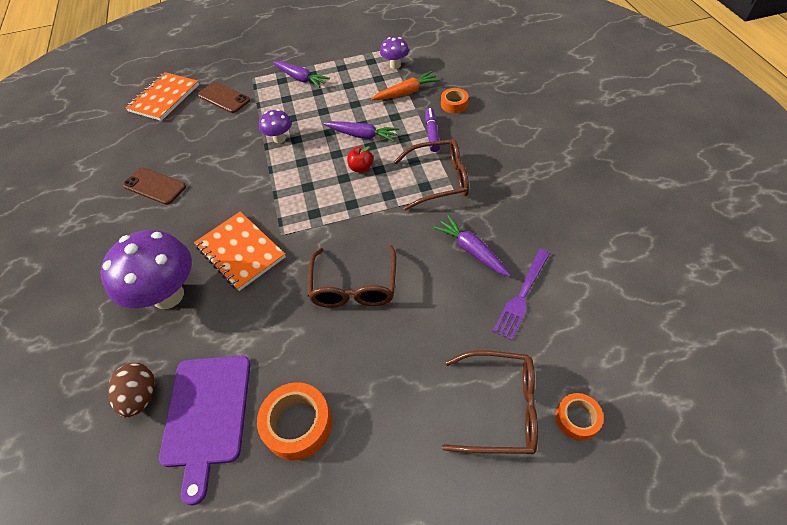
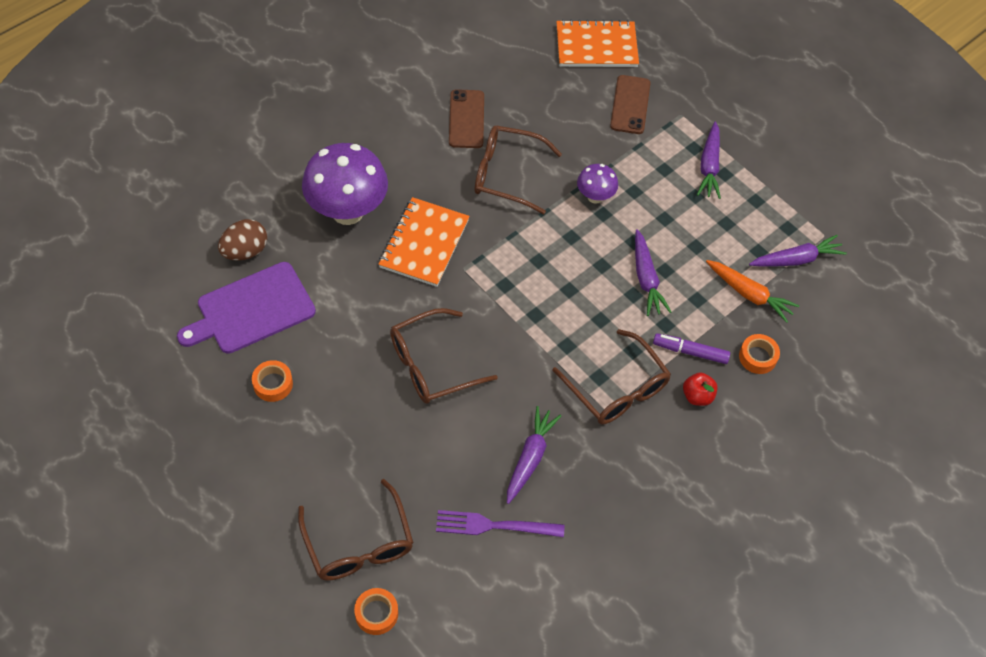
camera: 55 degrees right, 5 degrees up
orange tape [257,382,332,461] -> orange tape [252,360,293,402], size x0.60
red apple [347,146,373,173] -> red apple moved to [683,372,718,406]
purple mushroom [380,37,409,69] -> purple carrot [749,235,847,267]
purple marker [425,108,440,152] -> purple marker turned 135 degrees counterclockwise [653,333,730,364]
none -> brown glasses [474,125,562,214]

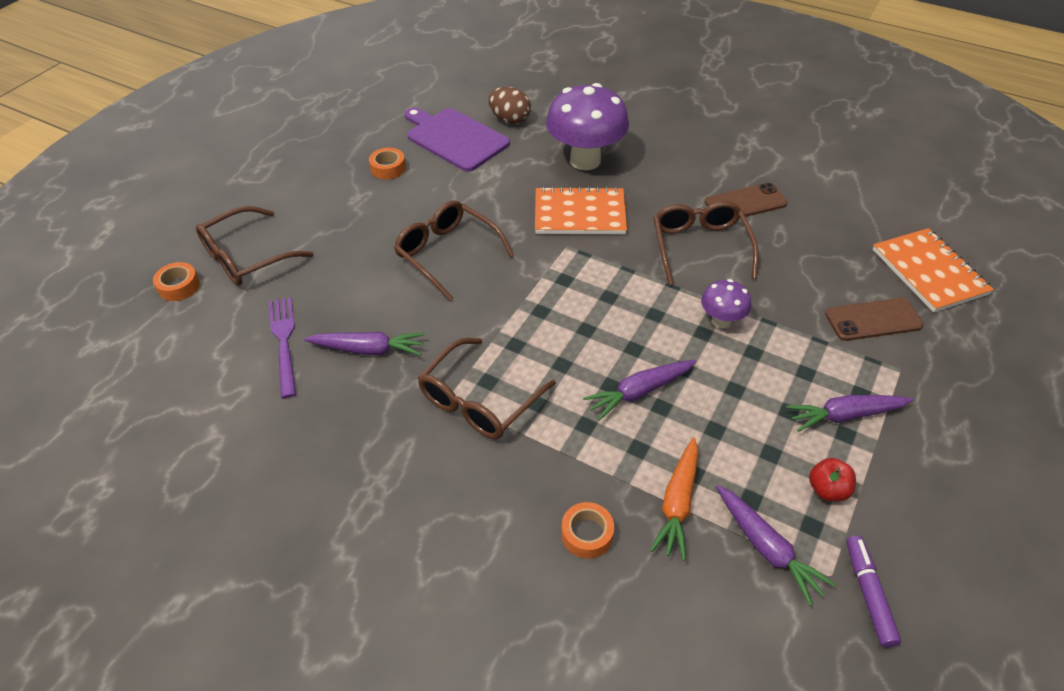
camera: 75 degrees right, 10 degrees down
purple marker [653,333,730,364] -> purple marker moved to [846,536,901,647]
red apple [683,372,718,406] -> red apple moved to [809,458,856,501]

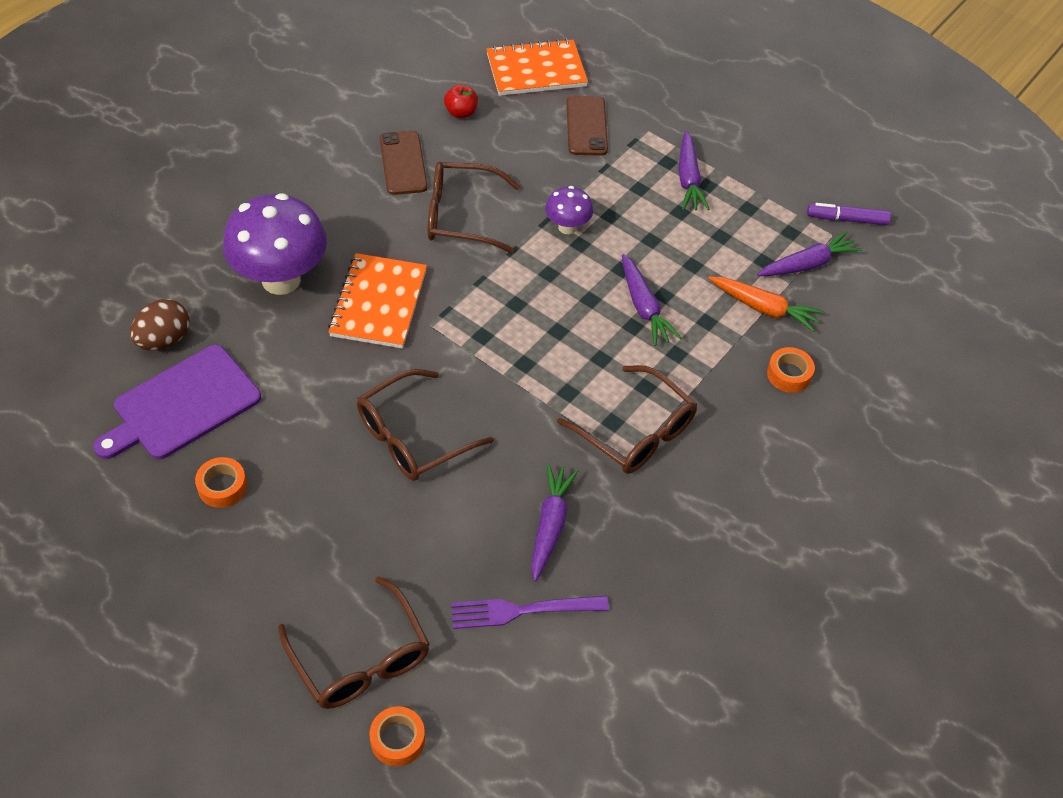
camera: 85 degrees left, 5 degrees up
red apple [809,458,856,501] -> red apple moved to [444,84,478,118]

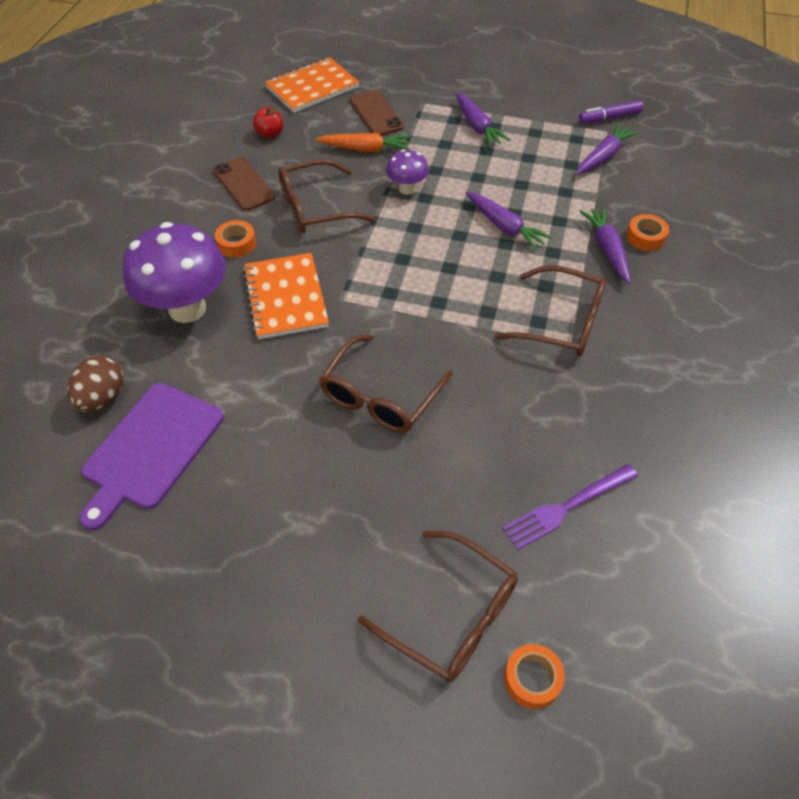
camera: 20 degrees left, 0 degrees up
orange tape [195,457,247,508] -> orange tape moved to [215,220,256,258]
purple carrot [531,464,578,582] -> purple carrot moved to [580,207,631,284]
orange carrot [708,277,823,332] -> orange carrot moved to [315,133,411,152]

